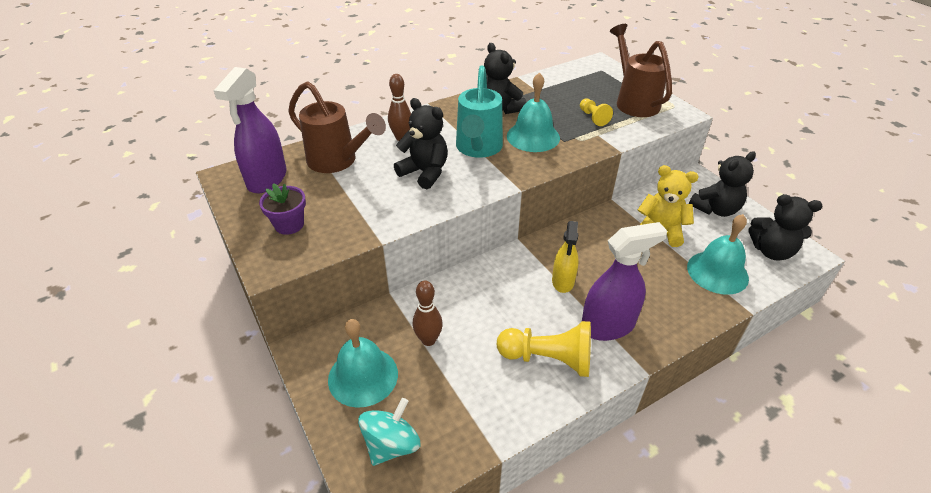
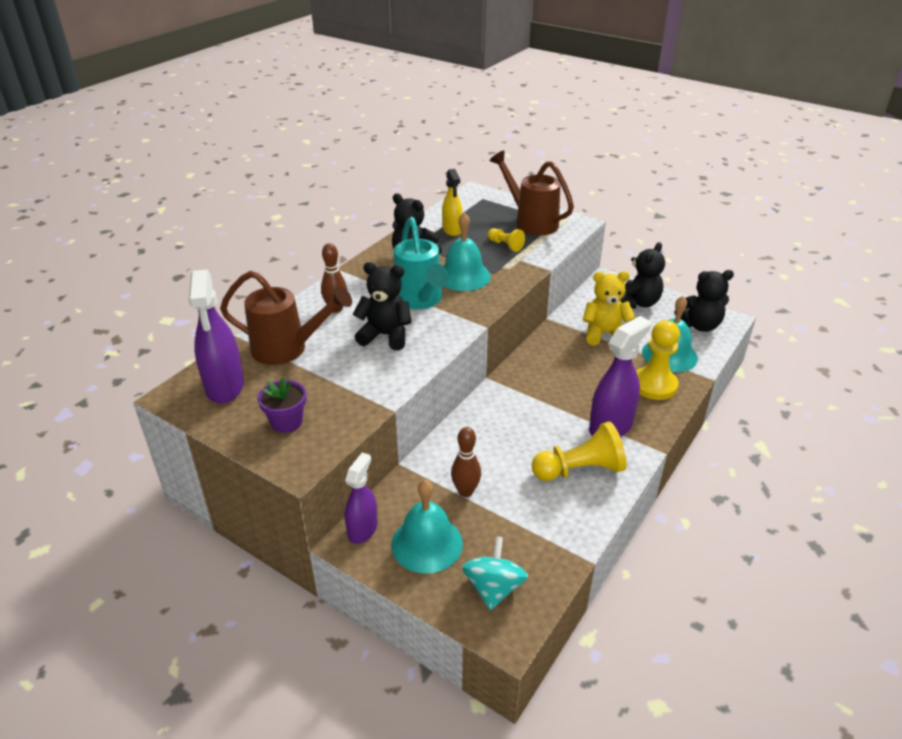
camera: 25 degrees left, 5 degrees down
yellow spray bottle [552,221,579,293] -> yellow spray bottle moved to [442,169,463,236]
none -> purple spray bottle [345,453,378,544]
none -> yellow pawn [636,320,680,400]

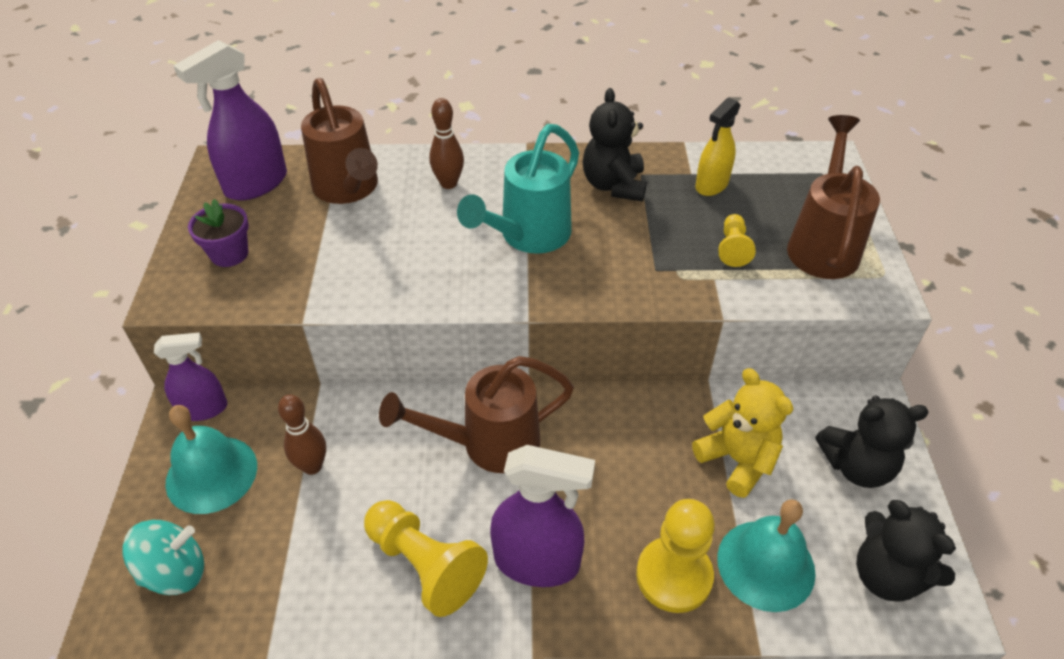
camera: 55 degrees right, 10 degrees up
black teddy bear [353,262,412,351] -> none
turquoise bell [443,212,491,291] -> none
none -> brown watering can [379,356,574,473]

